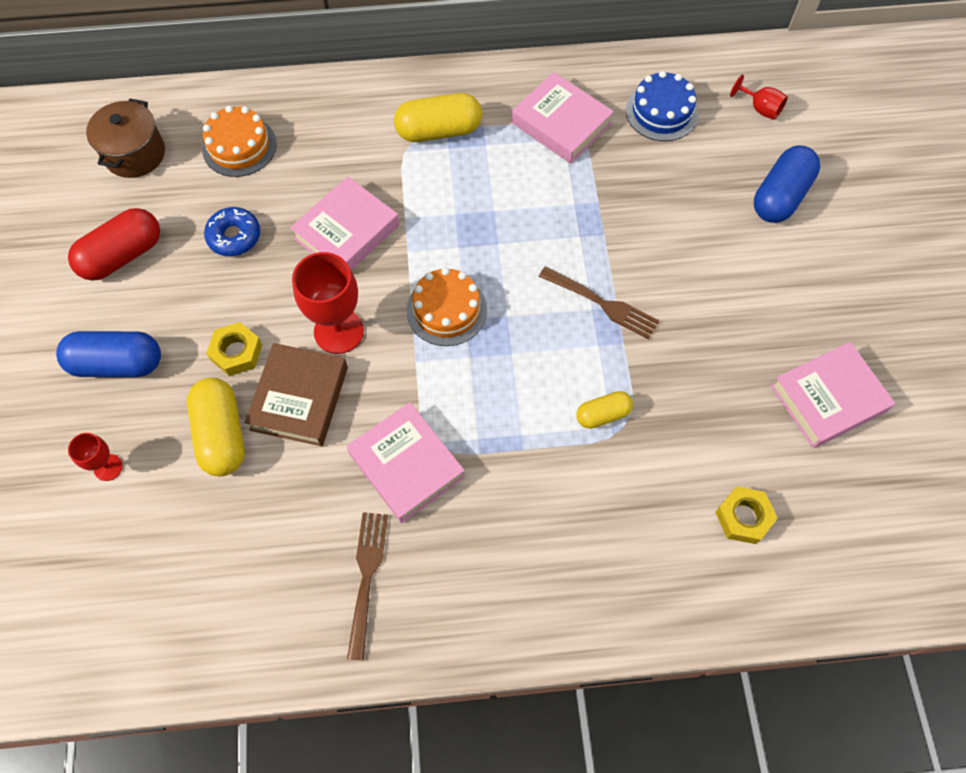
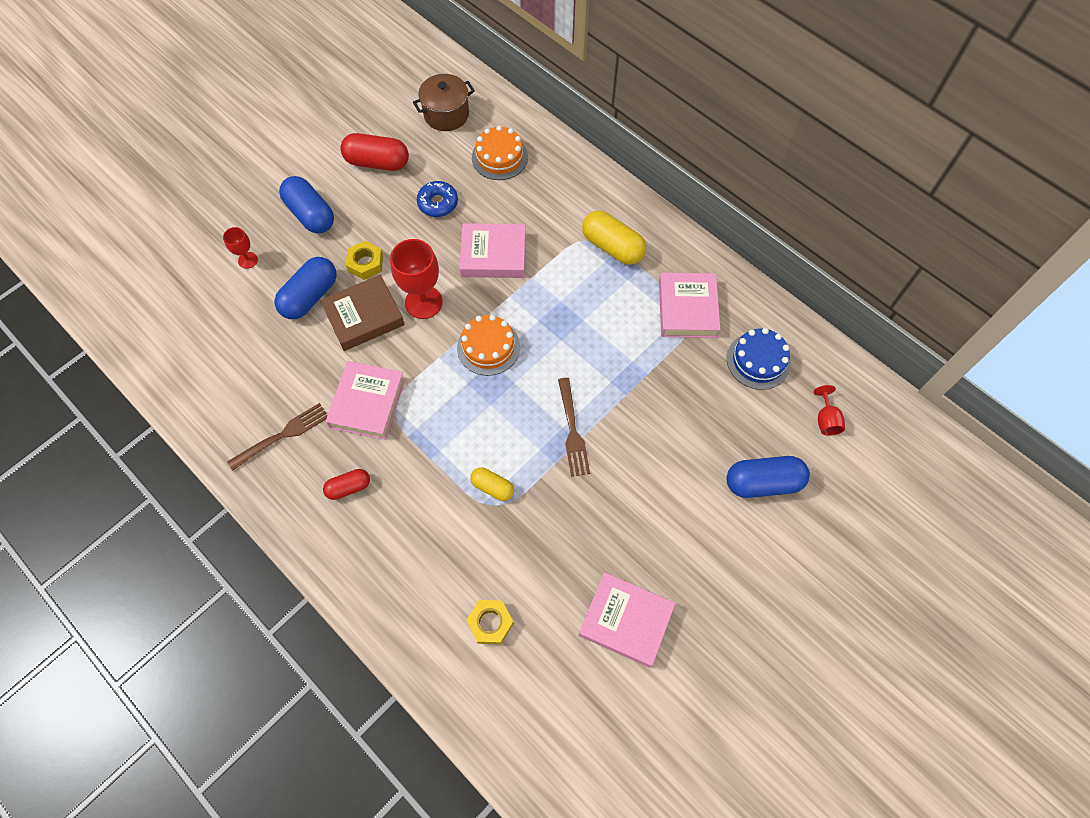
camera: 50 degrees right, 0 degrees up
yellow capsule [187,378,245,476] -> blue capsule [274,257,337,319]
none -> red capsule [323,469,370,500]

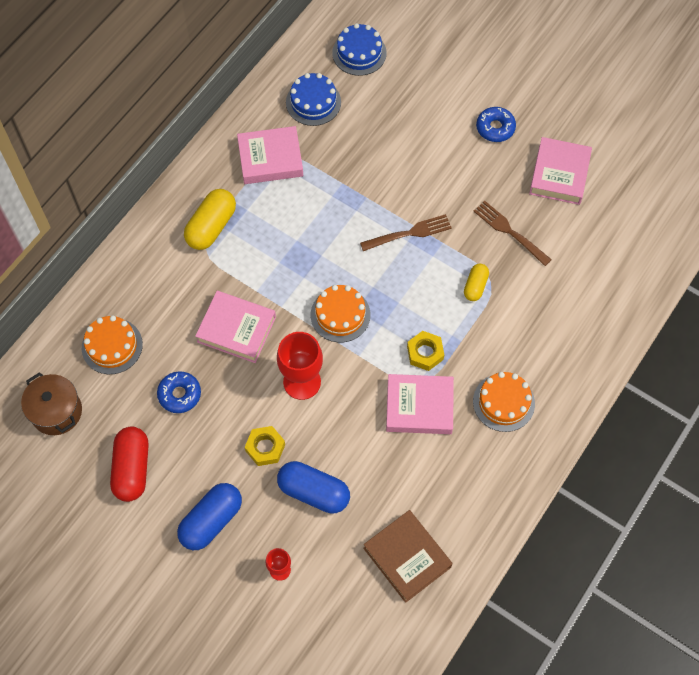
camera: 100 degrees left, 0 degrees up
brown fork [227,403,328,470] -> brown fork moved to [473,201,552,266]
brown book [320,275,405,351] -> brown book moved to [363,510,452,603]
red capsule [323,469,370,500] -> orange cake [473,372,535,432]
pink book [459,223,526,278] -> pink book turned 60 degrees counterclockwise [195,291,276,363]
yellow nut [466,600,514,644] -> yellow nut moved to [407,331,444,371]
blue capsule [726,456,810,498] -> none
red goblet [814,385,845,436] -> blue cake [332,23,387,76]
none -> blue donut [476,107,516,142]

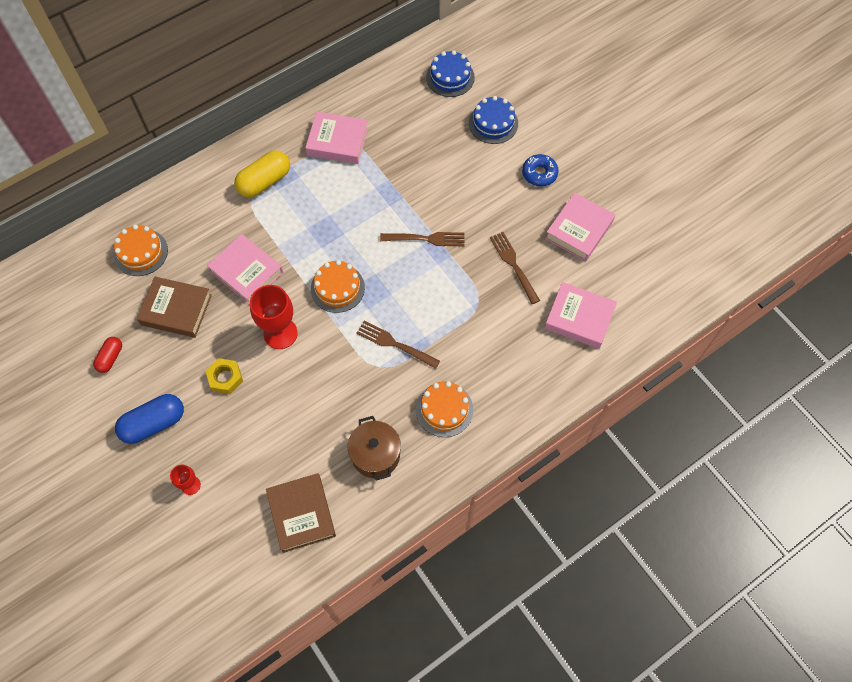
camera: 20 degrees right, 0 degrees up
brown pot [21,372,82,435] -> brown pot moved to [348,416,401,481]
red capsule [110,427,149,502] -> red capsule [93,337,122,373], size x0.58
blue donut [157,372,201,413] -> brown book [137,277,212,338]
blue capsule [277,461,350,514] -> none
blue cake [286,73,341,126] -> blue cake moved to [469,96,518,144]
pink book [386,374,454,434] -> pink book moved to [544,282,617,349]
yellow nut [407,331,444,371] -> brown fork [356,321,440,369]
yellow capsule [464,263,489,301] -> none

